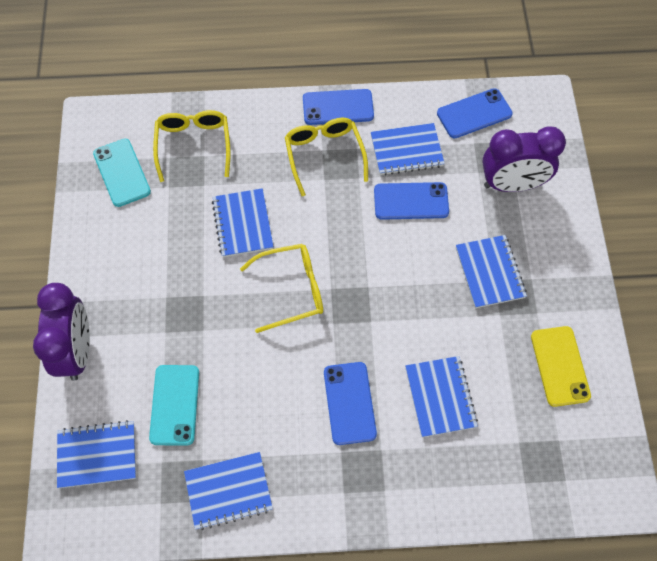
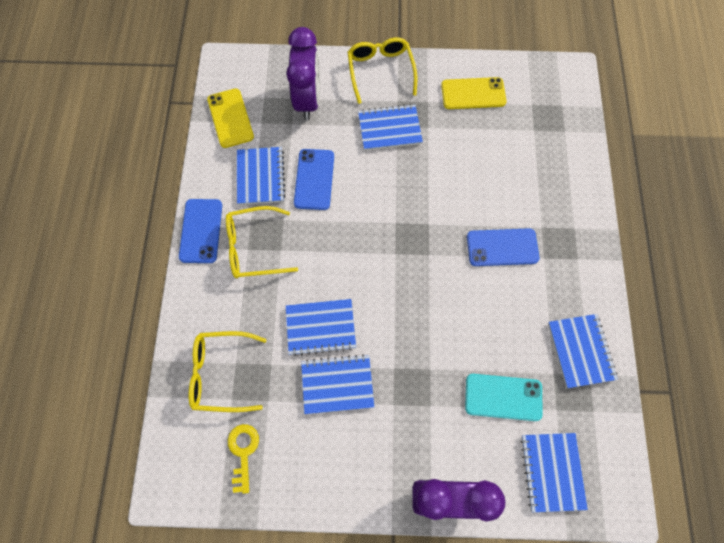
camera: 85 degrees left, 5 degrees up
turquoise phone [93,139,151,207] -> yellow key [228,424,259,494]
yellow glasses [240,244,323,333] -> yellow glasses moved to [348,37,418,104]
blue notebook [405,356,478,437] -> blue notebook moved to [301,354,374,414]
blue phone [437,88,513,138] -> yellow phone [207,88,254,148]

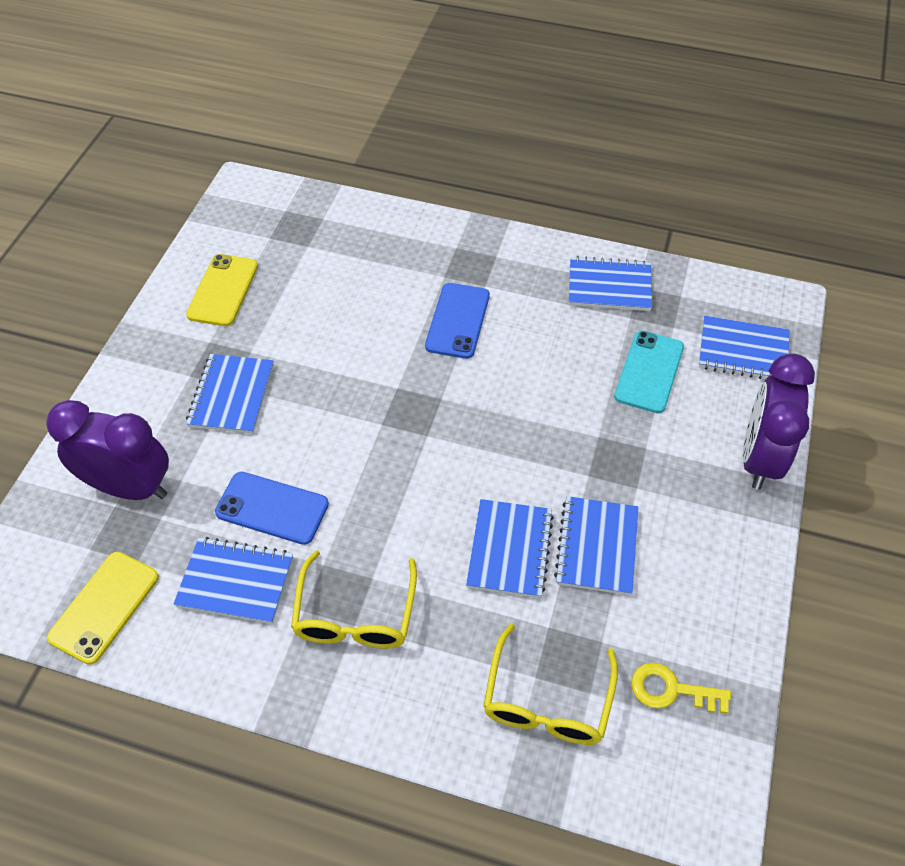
camera: 75 degrees left, 15 degrees down
blue phone [179,199,222,263] -> none
yellow phone [207,88,254,148] -> yellow phone turned 60 degrees counterclockwise [47,552,159,665]
yellow glasses [348,37,418,104] -> none

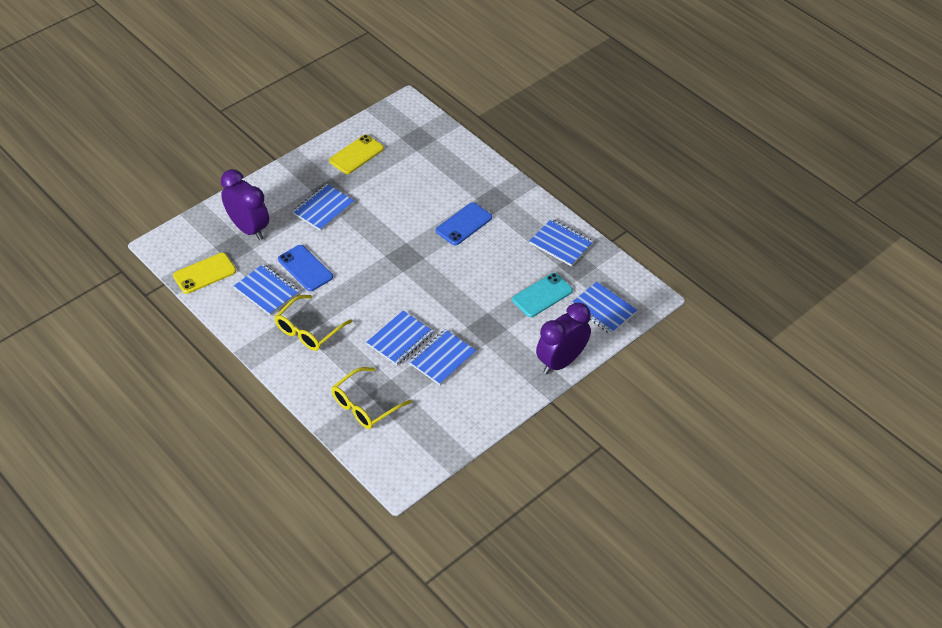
camera: 30 degrees right, 5 degrees down
yellow key [631,662,731,714] -> none

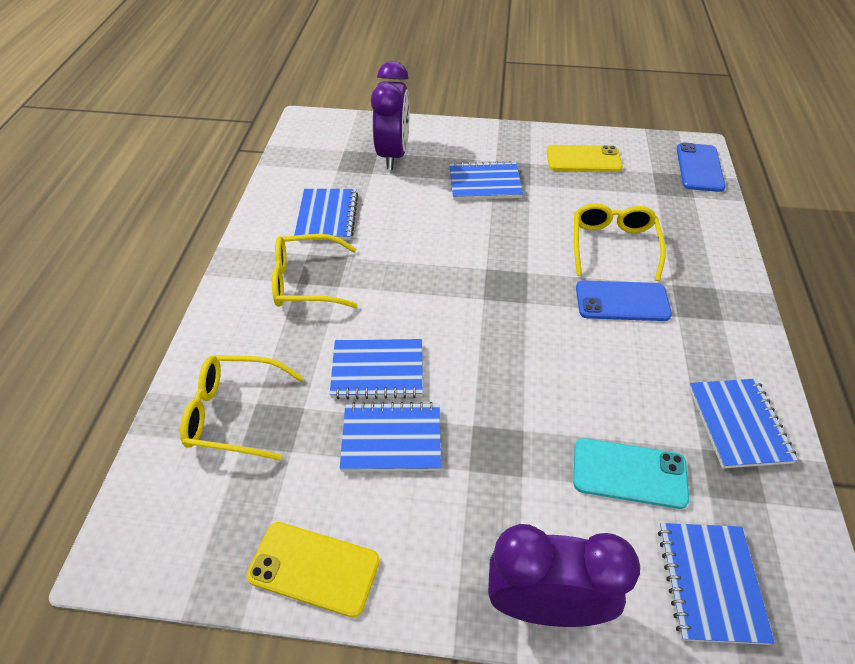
camera: 50 degrees right, 0 degrees up
yellow phone [173,253,236,294] -> yellow phone moved to [247,522,380,617]
blue phone [278,245,333,291] -> blue phone moved to [677,142,726,192]
none -> yellow glasses [574,203,666,281]

